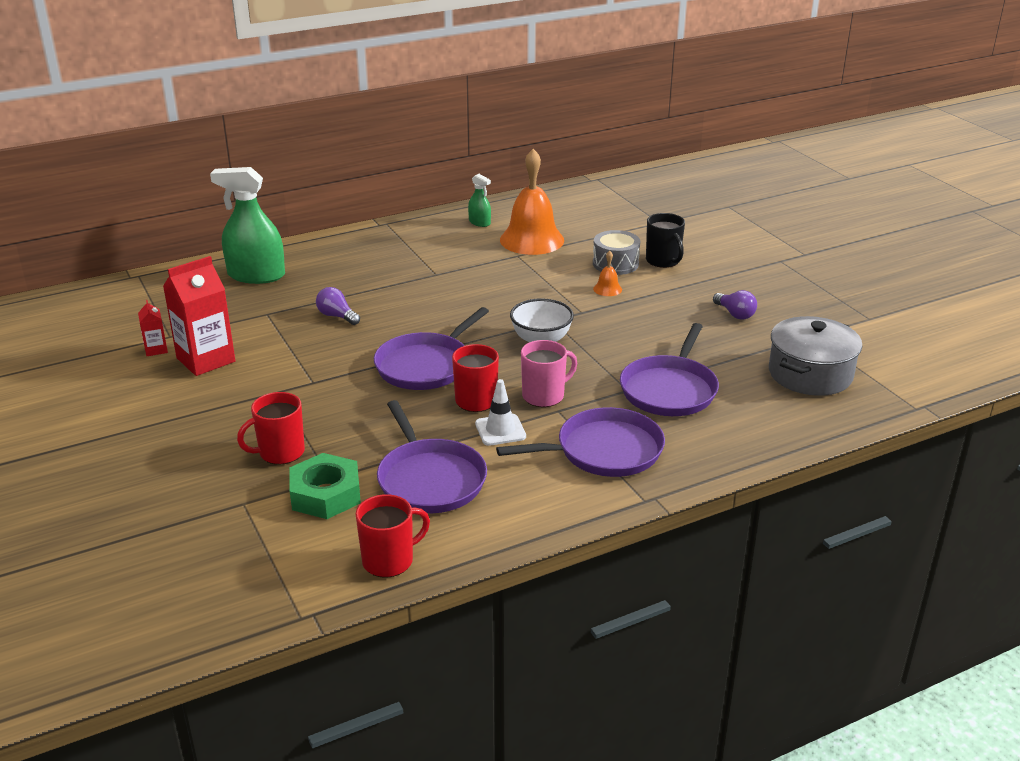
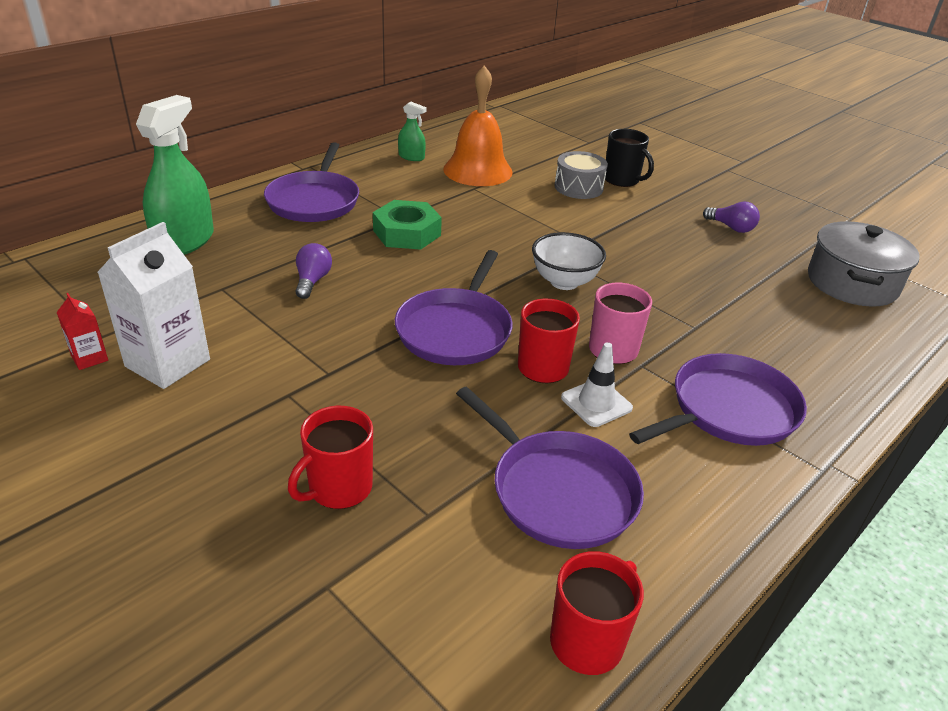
camera: 20 degrees left, 5 degrees up
red carton [163,256,235,376] -> white carton [97,222,210,389]
green spray bottle [210,167,285,284] -> green spray bottle turned 120 degrees clockwise [136,95,214,255]
green nut [290,453,361,519] -> green nut moved to [373,200,442,250]
purple light bulb [316,287,360,325] -> purple light bulb turned 75 degrees clockwise [296,243,332,299]
orange bell [593,251,622,296] -> none
purple pan [620,323,719,416] -> purple pan moved to [264,142,359,222]

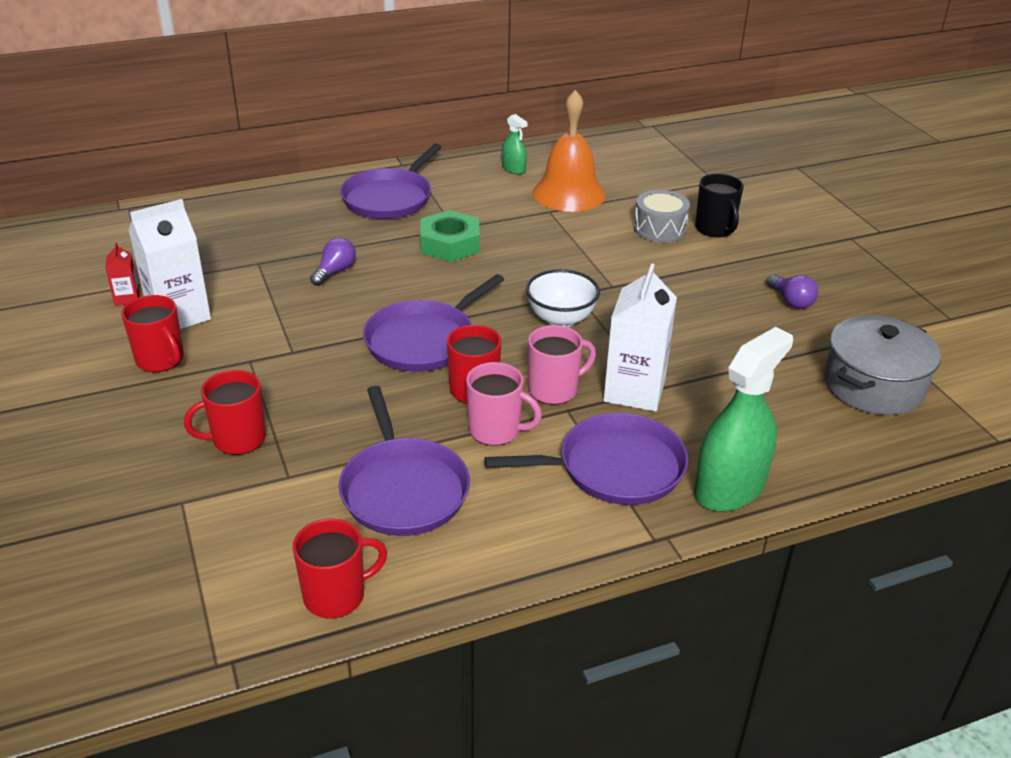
camera: 25 degrees right, 0 degrees up
green spray bottle [136,95,214,255] -> green spray bottle moved to [694,327,793,512]
white traffic cone [561,342,633,427] -> pink mug [466,362,542,446]
none -> red mug [121,295,184,372]
none -> white carton [603,263,677,412]

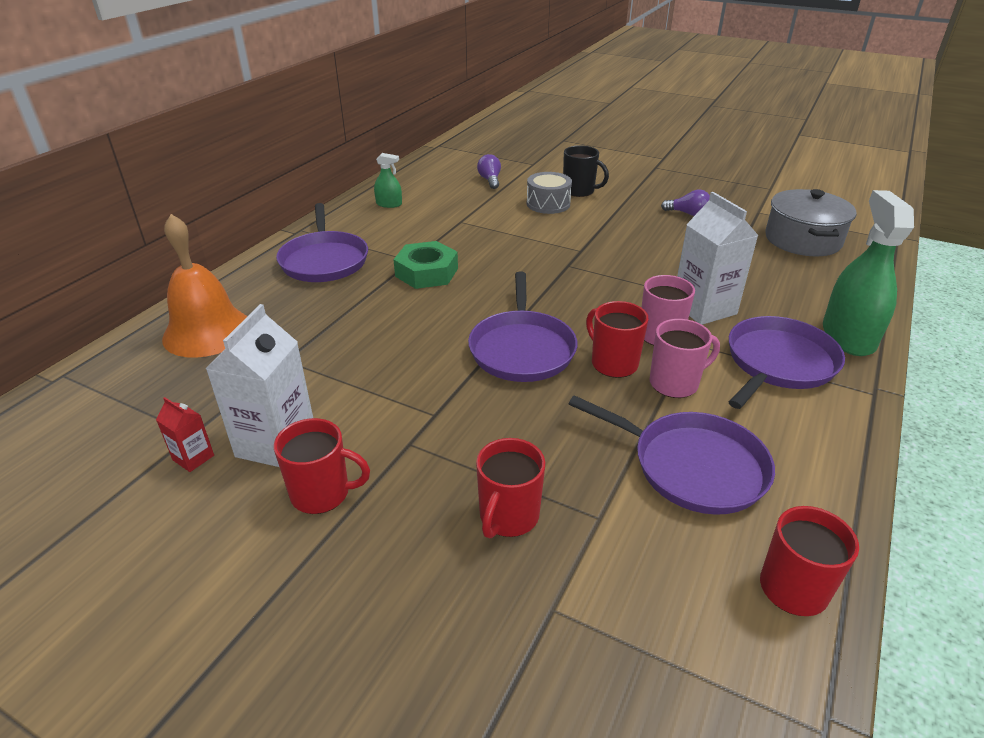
camera: 40 degrees left, 0 degrees up
purple light bulb [310,237,356,286] -> purple light bulb moved to [477,154,501,189]
white bowl [526,269,600,327] -> none
orange bell [533,90,605,212] -> orange bell moved to [162,214,247,358]

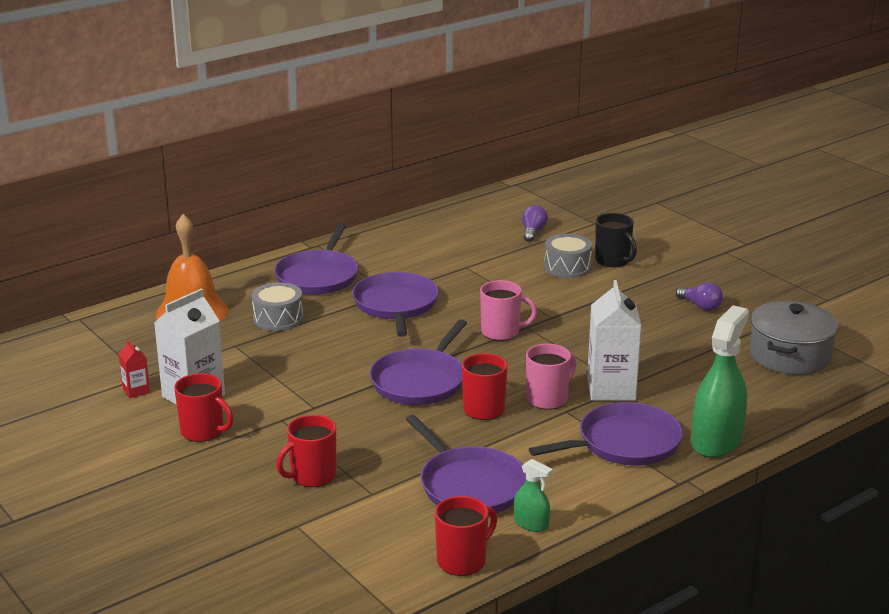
camera: 25 degrees right, 10 degrees down
green spray bottle [374,153,402,208] -> green spray bottle moved to [514,459,553,532]
green nut [393,241,458,289] -> purple pan [352,272,439,337]
pink mug [650,319,720,398] -> pink mug moved to [480,280,537,341]
none -> grey drum [252,282,303,331]

